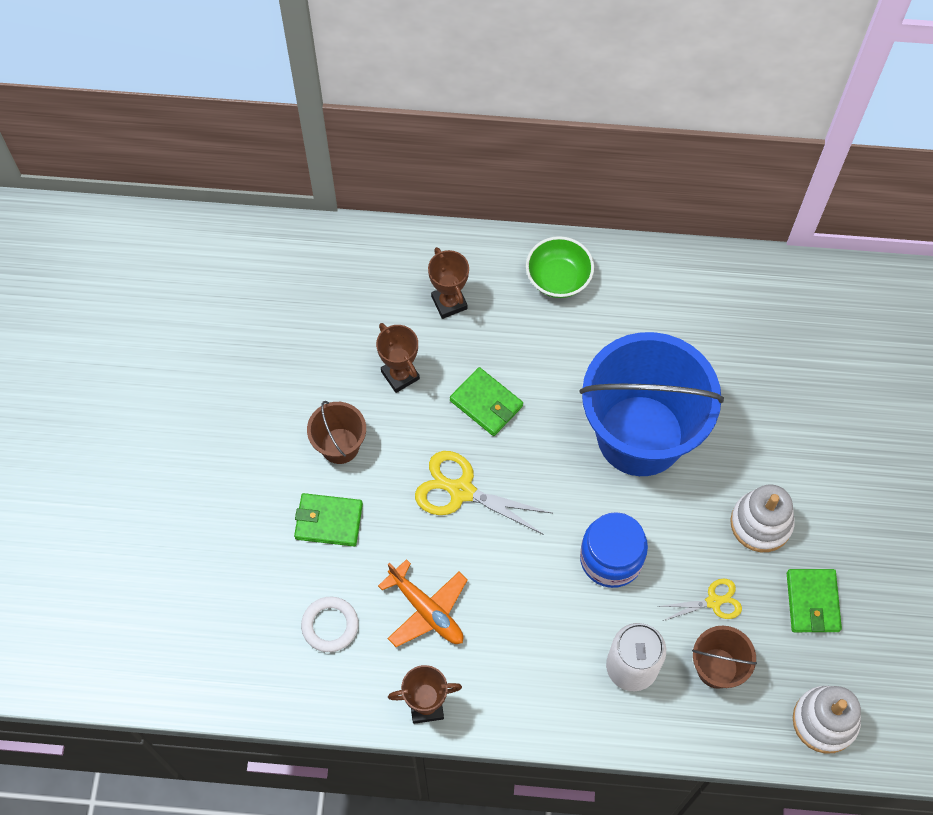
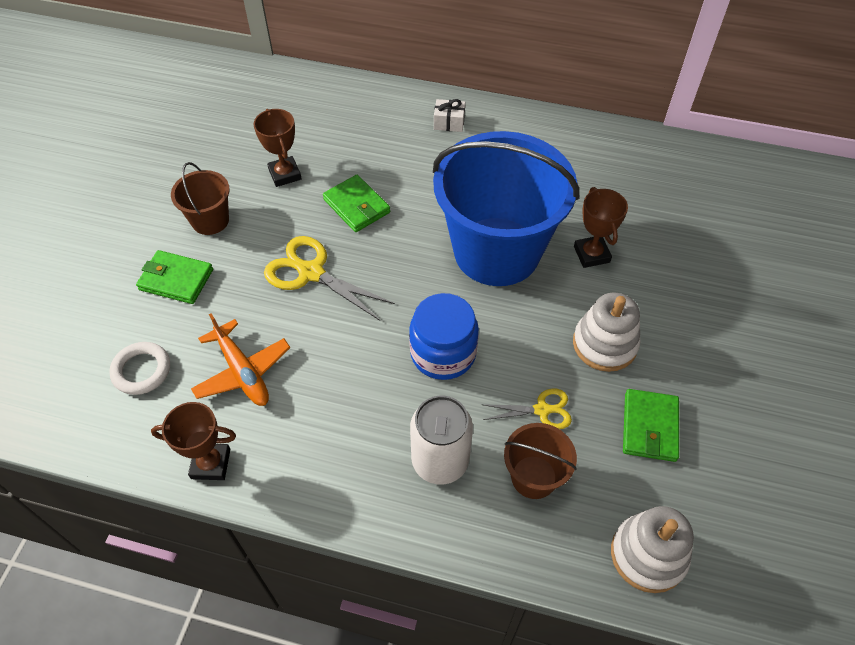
camera: 10 degrees right, 10 degrees down
brown trophy [428,247,469,319] -> brown trophy moved to [574,187,628,268]
green bowl [526,236,594,298] -> white gift [434,99,465,132]

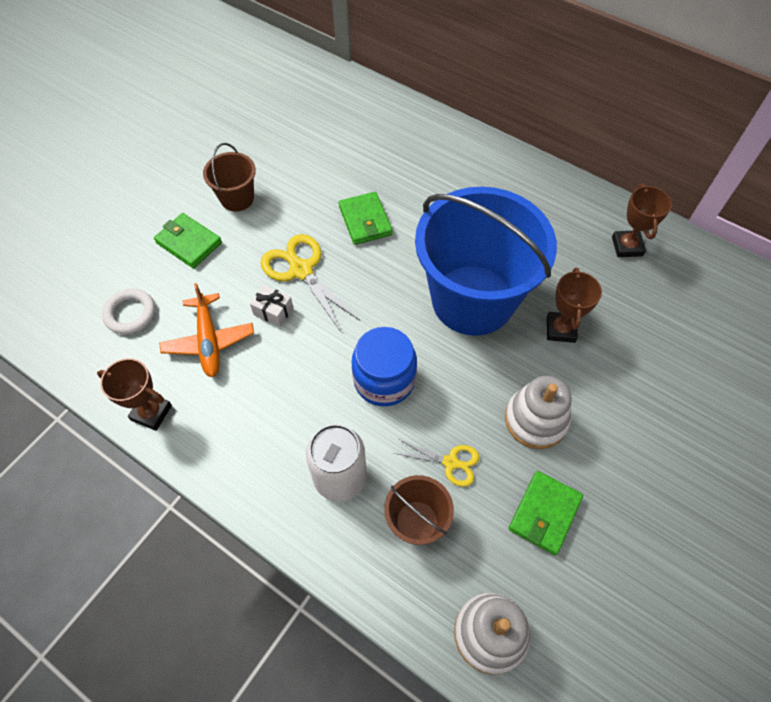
camera: 20 degrees right, 5 degrees up
brown trophy [253,109,301,187] -> brown trophy moved to [612,184,672,257]
white gift [434,99,465,132] -> white gift moved to [250,285,293,327]

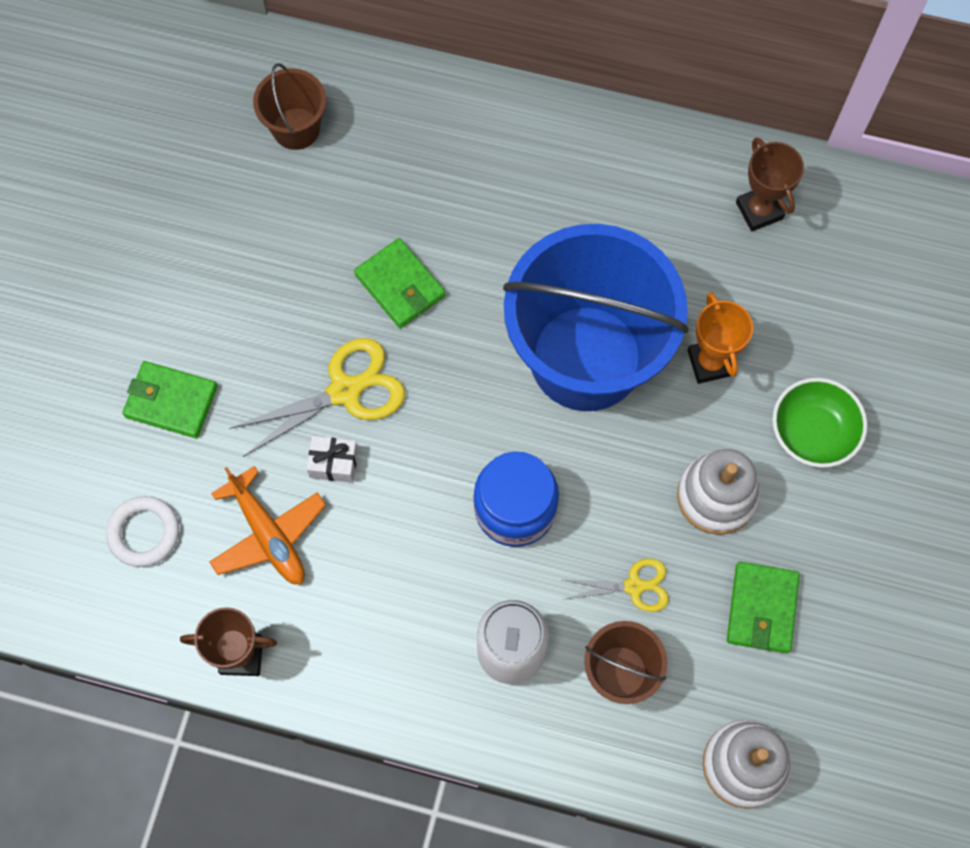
camera: 20 degrees left, 10 degrees up
brown bucket [203,143,256,212] -> brown bucket moved to [253,63,326,150]
yellow scissors [261,234,360,332] -> yellow scissors turned 120 degrees clockwise [229,338,405,457]
brown trophy [547,268,602,343] -> orange trophy [687,292,753,384]
none -> green bowl [772,378,868,468]

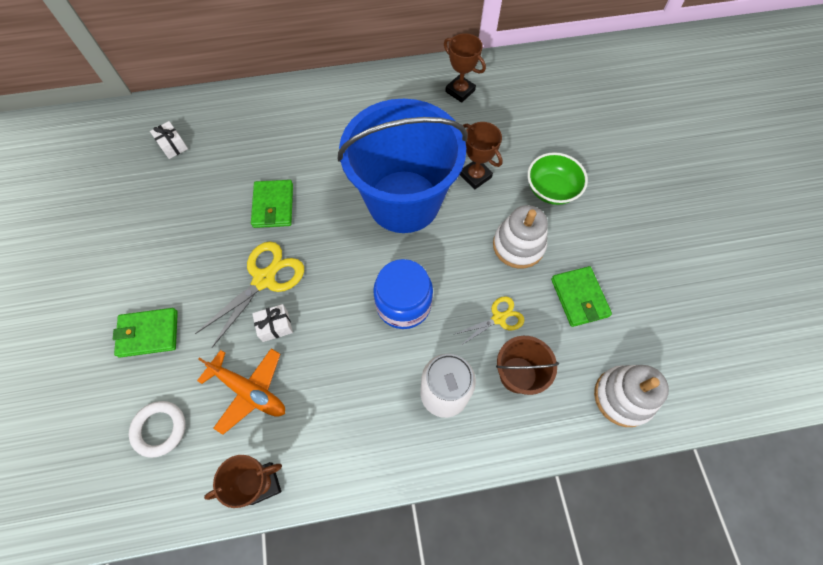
camera: 25 degrees left, 5 degrees down
brown bucket [253,63,326,150] -> white gift [150,121,188,159]
green wallet [354,238,445,328] -> green wallet turned 60 degrees clockwise [251,180,293,228]
orange trophy [687,292,753,384] -> brown trophy [460,122,503,190]

